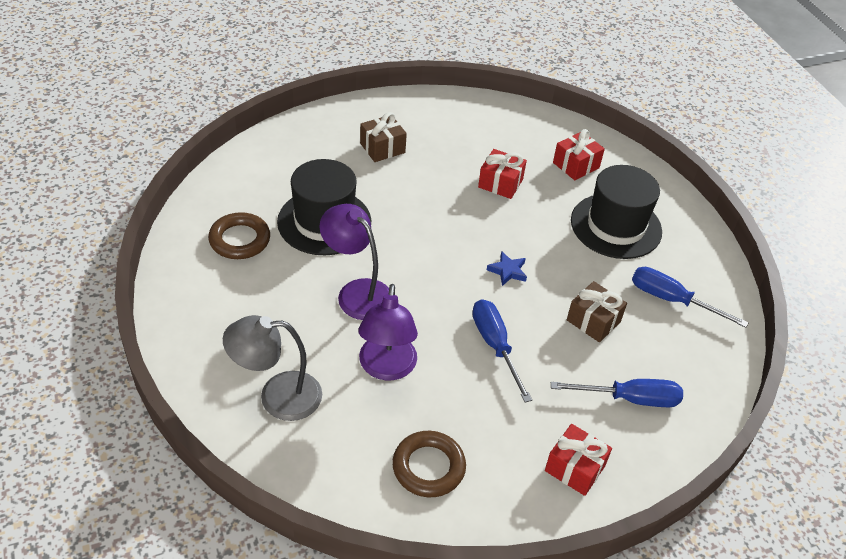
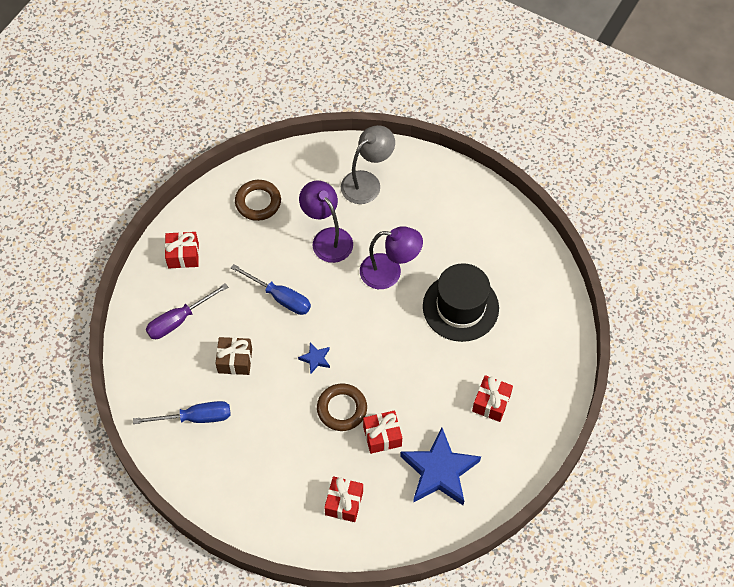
camera: 145 degrees right, 15 degrees up
brown ring [208,212,270,259] -> brown ring moved to [317,383,367,431]
brown gift [360,112,407,162] -> red gift [472,375,513,422]
blue screwdriver [551,379,683,407] -> purple screwdriver [146,283,228,339]
black hat [571,165,662,259] -> none
none -> blue star [400,428,481,505]

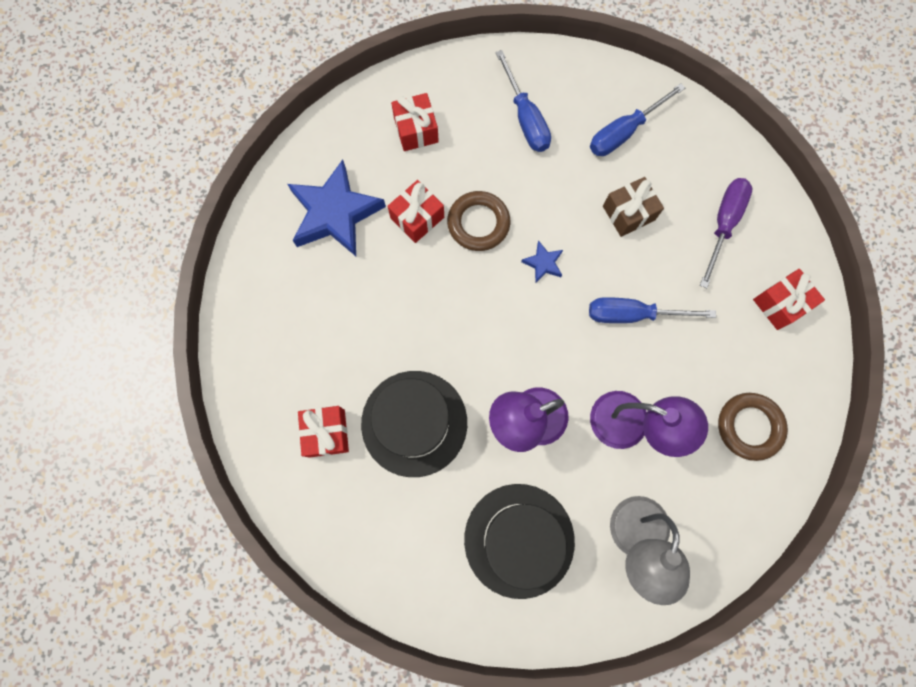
camera: 150 degrees right, 15 degrees up
red gift [472,375,513,422] -> red gift moved to [298,406,349,458]
none -> black hat [464,484,575,599]
none -> blue screwdriver [496,50,551,152]

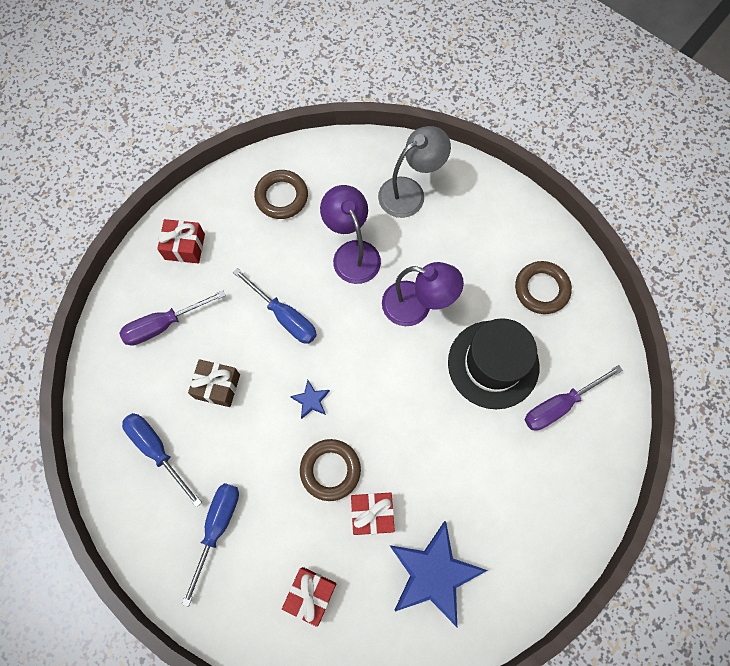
camera: 140 degrees left, 5 degrees down
red gift [298,406,349,458] -> purple screwdriver [525,365,623,431]
black hat [464,484,575,599] -> none
blue screwdriver [590,83,685,156] -> blue screwdriver turned 135 degrees counterclockwise [122,413,202,508]
none -> brown ring [515,261,572,314]

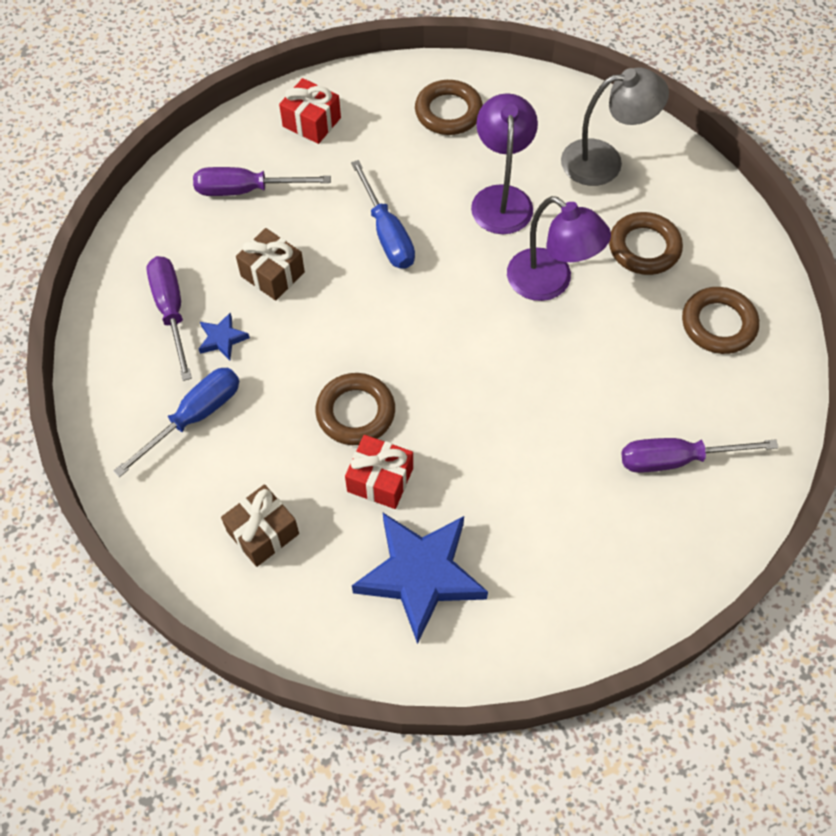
camera: 25 degrees right, 10 degrees down
blue screwdriver [122,413,202,508] -> purple screwdriver [147,256,192,381]
red gift [282,567,336,627] -> brown gift [221,484,299,567]
blue star [290,380,330,419] -> blue star moved to [199,313,250,360]
black hat [448,318,540,409] -> none
none -> brown ring [609,212,683,275]

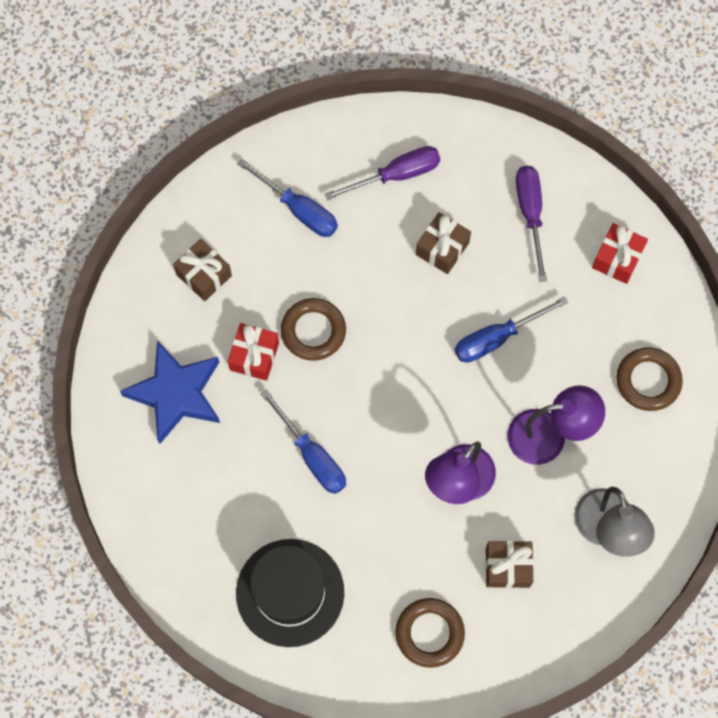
camera: 85 degrees right, 10 degrees up
blue star [199,313,250,360] -> none
brown ring [609,212,683,275] -> brown gift [485,541,534,588]
purple screwdriver [622,438,778,473] -> black hat [236,539,344,647]
none -> blue screwdriver [261,389,346,494]

